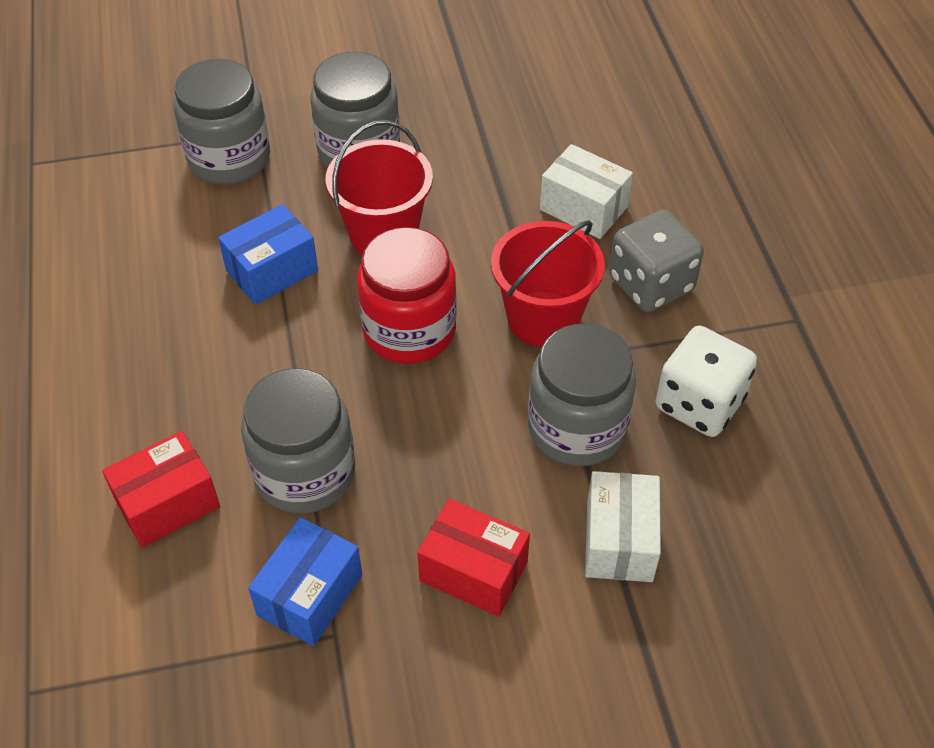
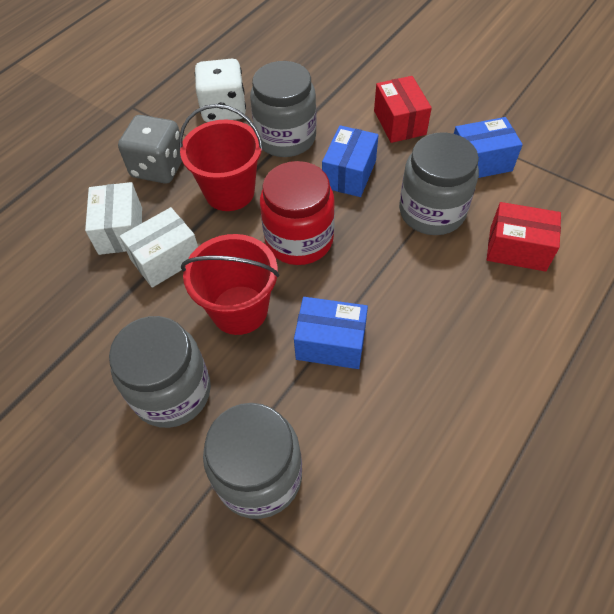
camera: 130 degrees left, 5 degrees up
white box [585,471,661,582] -> white box moved to [120,207,198,288]
none -> blue box [322,125,379,197]

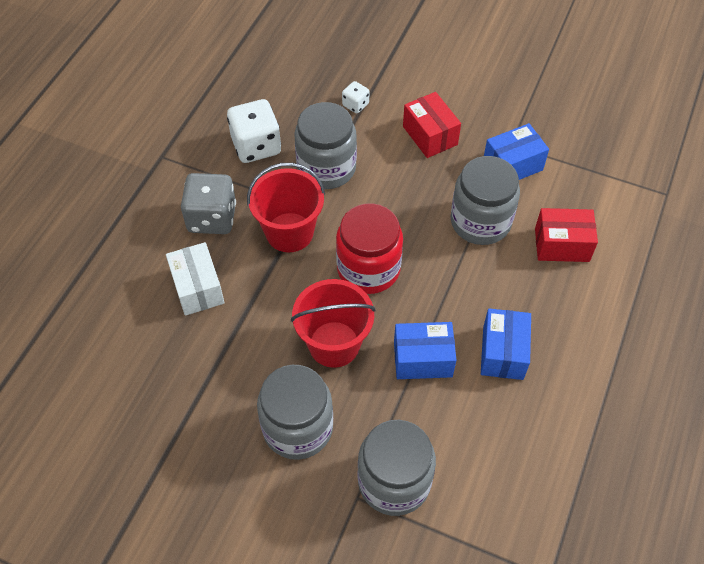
camera: 15 degrees left, 0 degrees up
white box [120,207,198,288] -> none
blue box [322,125,379,197] -> blue box moved to [481,308,531,380]
none -> white dice [342,81,369,114]

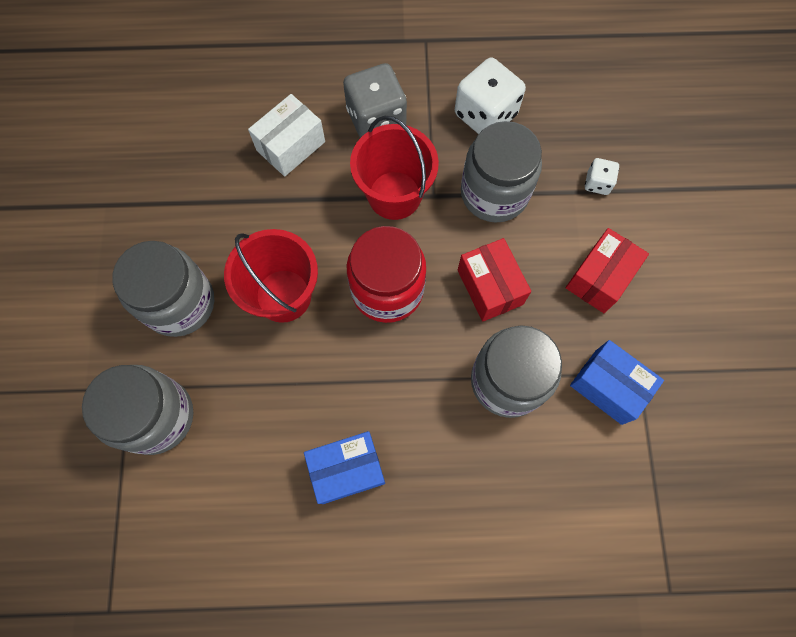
camera: 65 degrees right, 15 degrees up
blue box [394,322,456,379] -> none
red box [535,208,598,262] -> red box moved to [458,238,531,322]

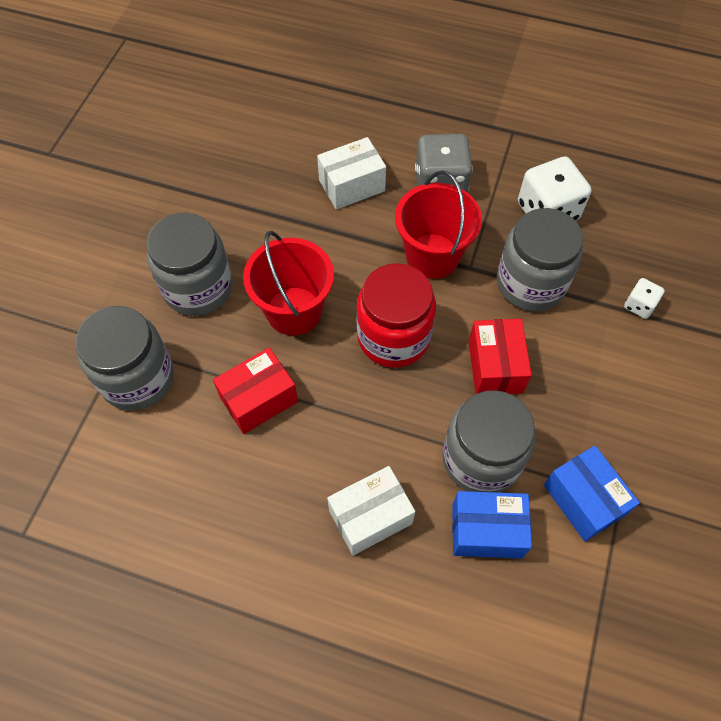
camera: 20 degrees right, 10 degrees down
blue box [304,431,385,504] -> blue box moved to [452,491,532,559]
red box [566,228,649,313] -> red box moved to [213,348,298,434]
none -> white box [327,466,415,556]

